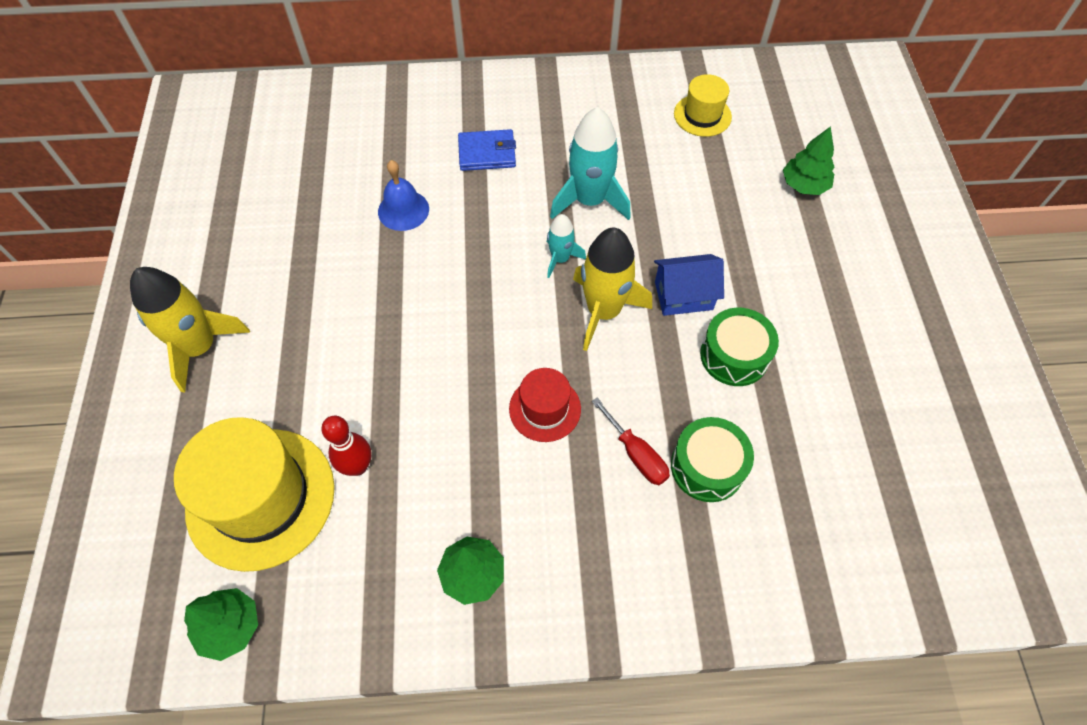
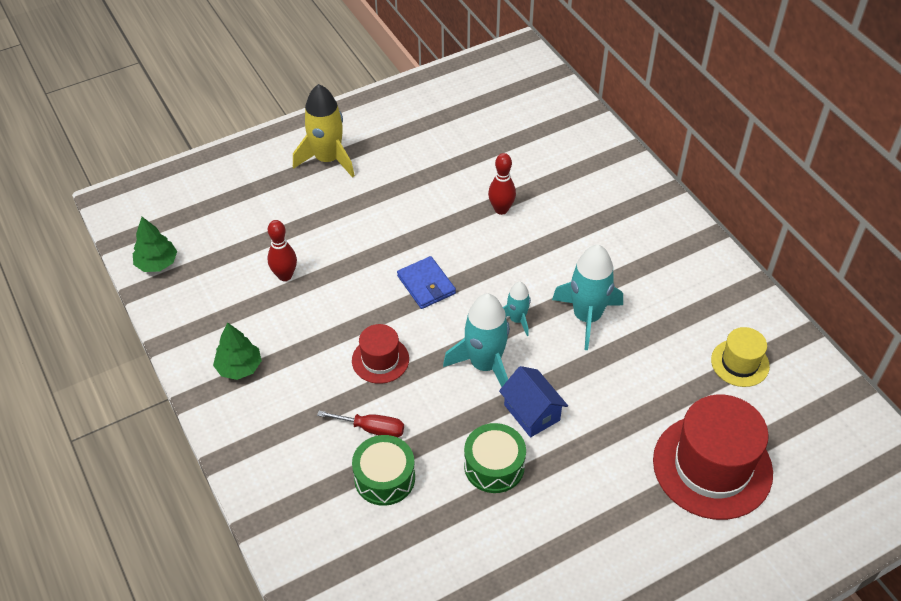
camera: 65 degrees right, 10 degrees down
yellow hat [174,417,335,572] -> none
blue bell [378,160,429,231] -> red bowling pin [488,153,516,215]
blue wallet [458,129,516,171] -> blue wallet moved to [397,256,456,309]
yellow rocket [573,228,652,351] -> turquoise rocket [443,293,510,387]
red screwdriver [592,398,670,485] -> red screwdriver turned 105 degrees counterclockwise [317,411,404,438]
green tree [783,126,835,195] -> red hat [653,394,773,520]

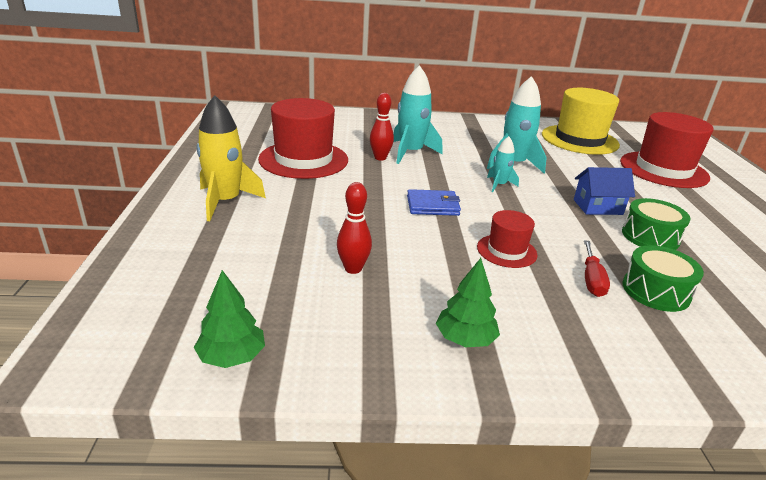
camera: 65 degrees left, 20 degrees down
red screwdriver [317,411,404,438] -> red screwdriver turned 150 degrees clockwise [584,240,610,297]
turquoise rocket [443,293,510,387] -> turquoise rocket moved to [394,65,442,164]
yellow hat [711,327,770,387] -> yellow hat [542,88,620,155], size x1.92
none -> red hat [258,98,348,179]

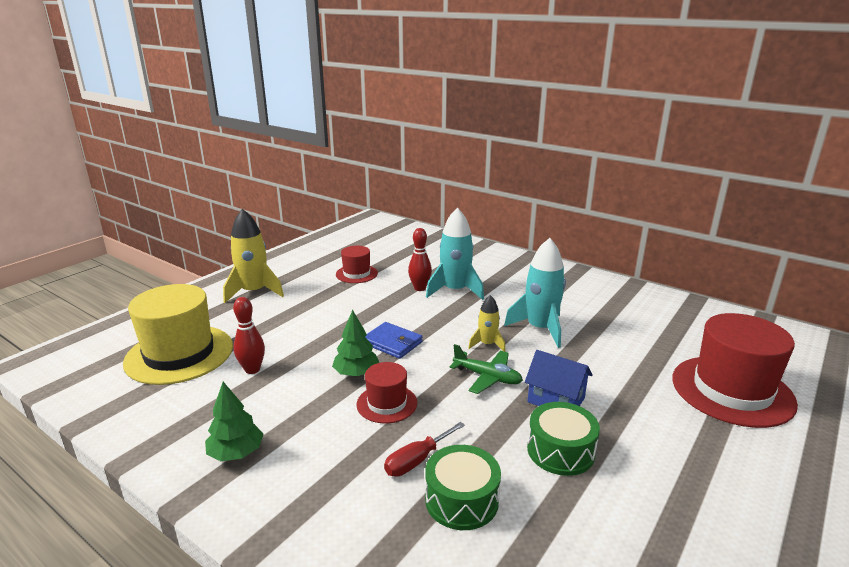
camera: 40 degrees right, 5 degrees down
green tree [194,270,265,368] -> green tree moved to [332,310,379,377]
red hat [258,98,348,179] -> red hat [336,246,378,283], size x0.52
turquoise rocket [487,136,519,192] -> yellow rocket [468,295,505,352]
yellow hat [542,88,620,155] -> yellow hat moved to [123,284,233,385]
none -> green plane [449,344,523,394]

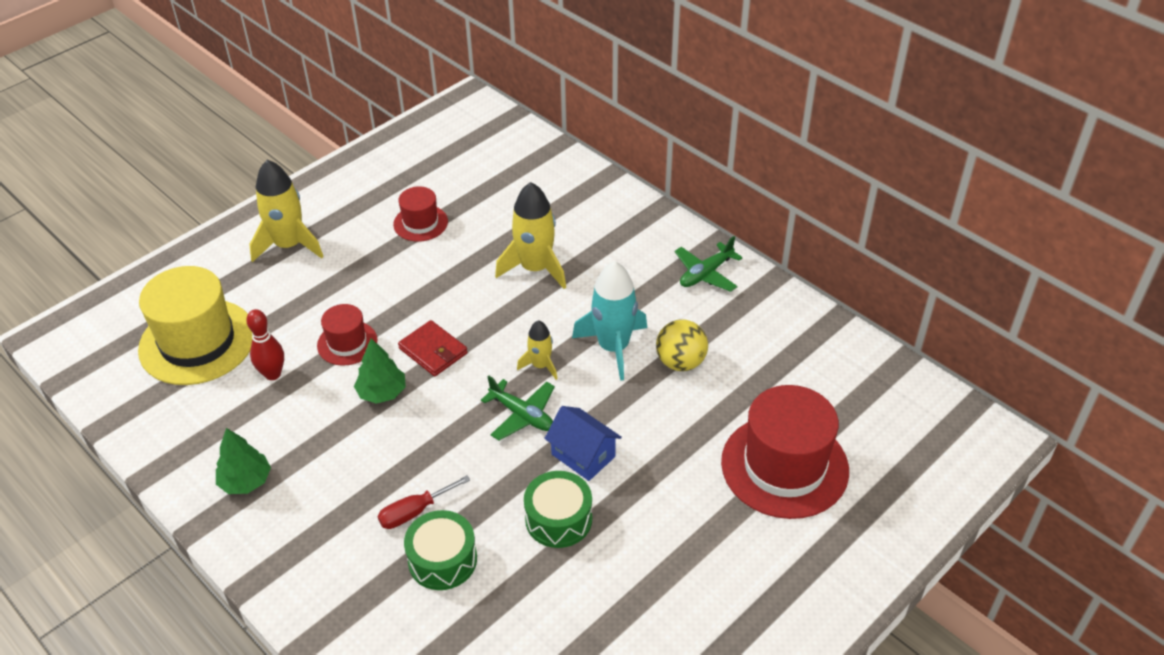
camera: 10 degrees right, 20 degrees up
red hat [356,362,417,423] -> red hat moved to [317,304,377,366]
blue wallet [365,322,423,359] -> red wallet [398,320,468,376]
red bowling pin [408,228,432,291] -> none
turquoise rocket [426,208,484,300] -> yellow rocket [495,182,566,289]
none -> yellow ball [656,320,708,371]
none -> green plane [675,236,743,292]

